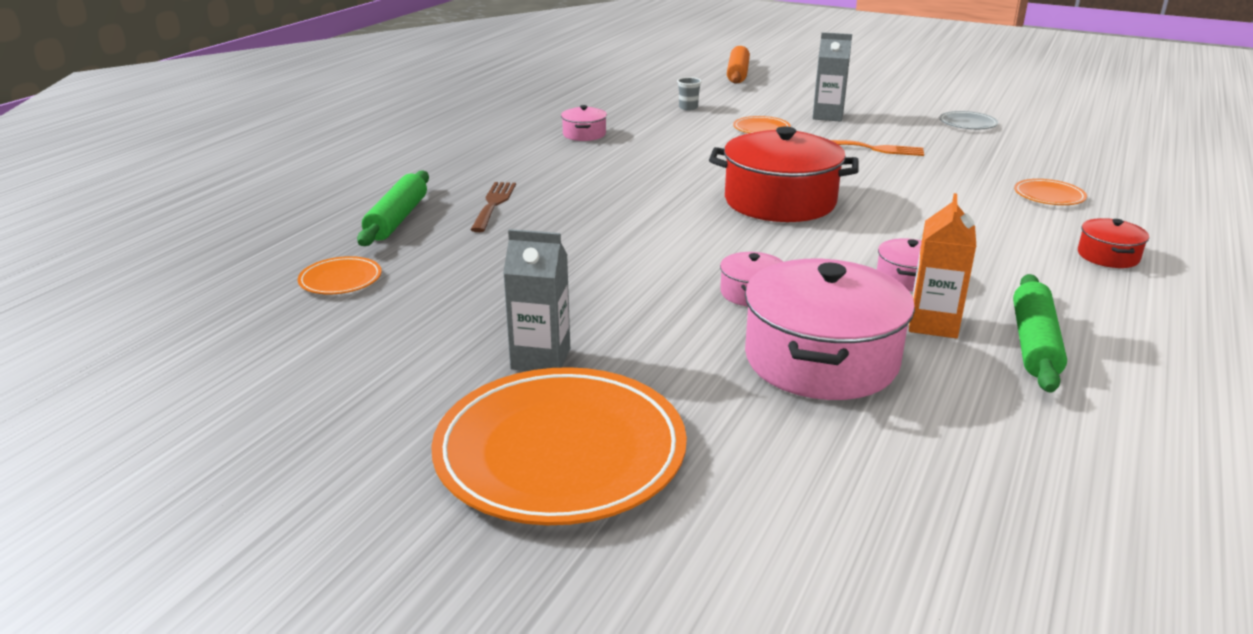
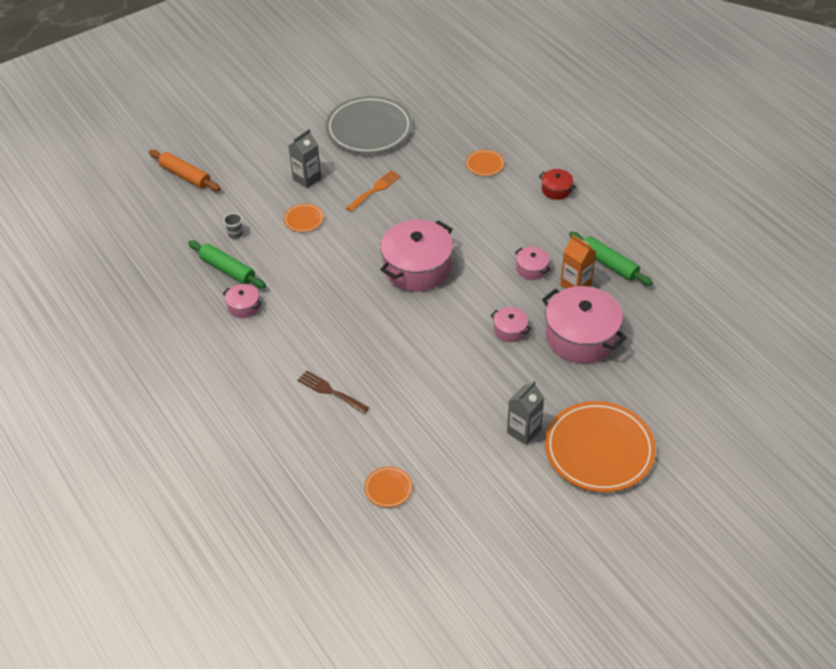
camera: 60 degrees left, 20 degrees up
green rolling pin [357,170,429,246] -> green rolling pin moved to [188,241,266,288]
red pot [709,126,859,222] -> pink pot [380,219,453,291]
grey plate [940,111,998,129] -> grey plate [326,96,413,154], size x2.31

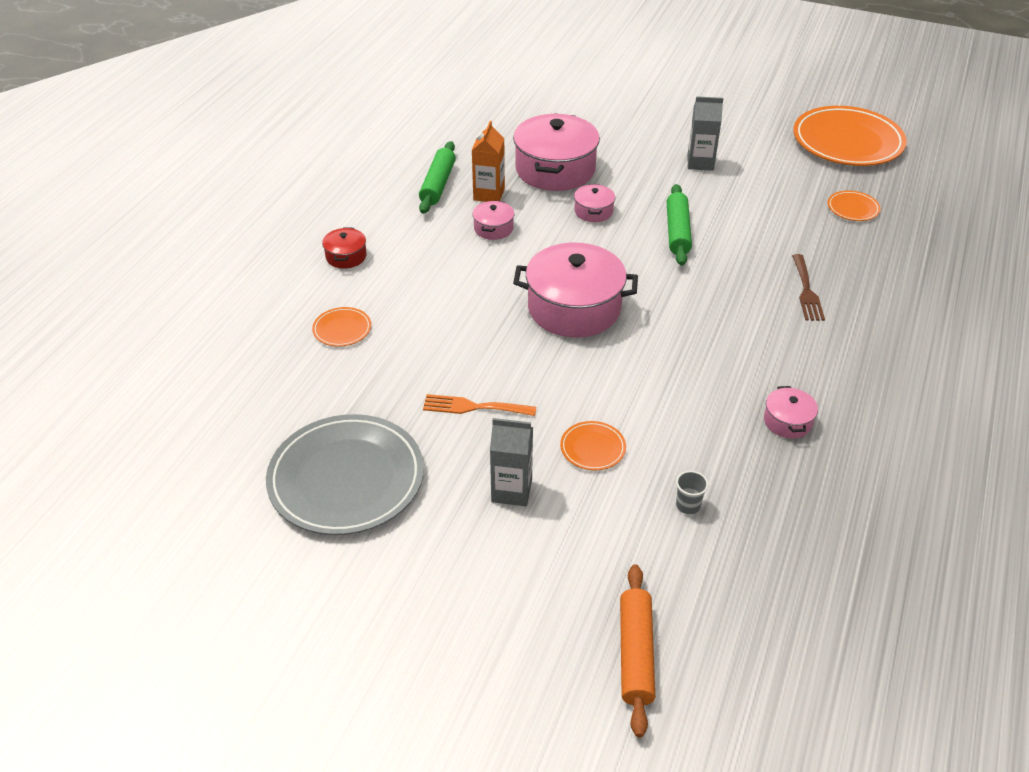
camera: 125 degrees left, 5 degrees down
green rolling pin [188,241,266,288] -> green rolling pin moved to [667,184,692,266]
orange plate [545,401,656,492] -> orange plate moved to [793,106,907,166]

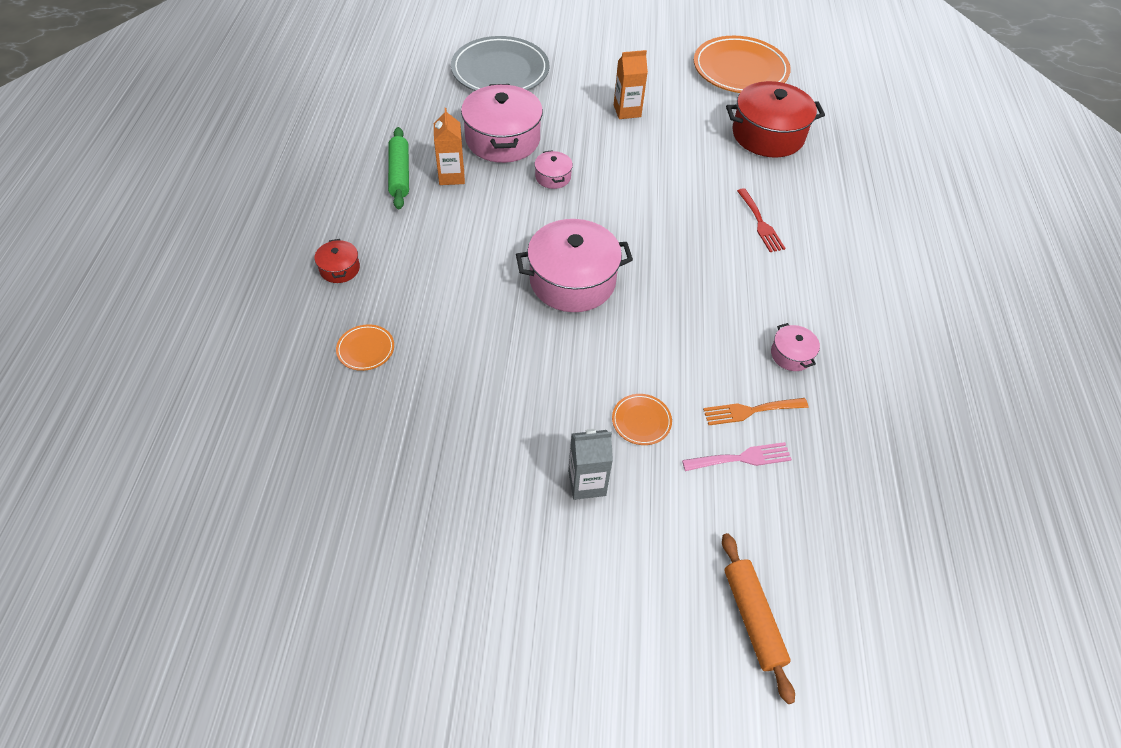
camera: 20 degrees left, 10 degrees up
grey plate [266,414,424,535] -> grey plate moved to [451,36,549,91]
orange fork [423,394,536,416] -> orange fork moved to [703,398,808,425]
pink pot [472,200,515,240] -> none
green rolling pin [667,184,692,266] -> none
grey cup [676,471,709,514] -> pink fork [682,442,792,471]
grey carton [687,96,724,171] -> orange carton [614,50,648,119]
brown fork [792,254,825,321] -> red fork [737,188,785,252]
orange plate [828,190,880,221] -> red pot [726,81,825,157]

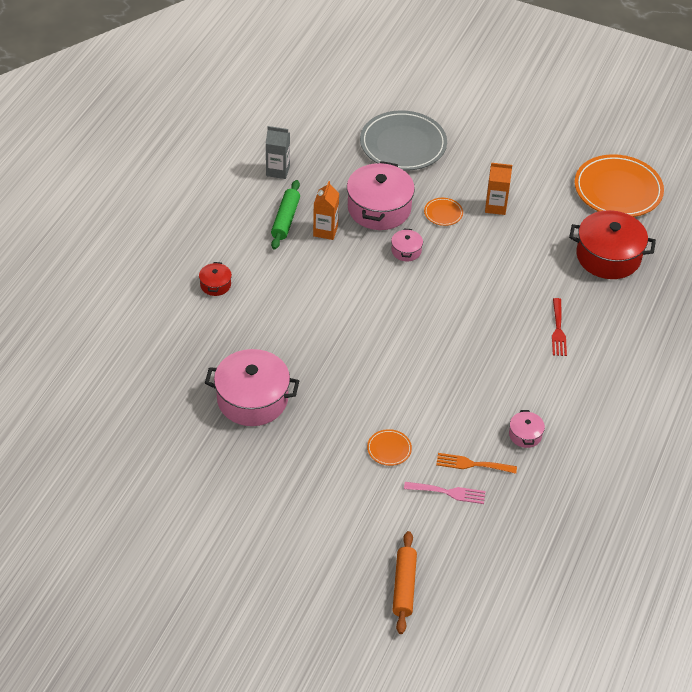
camera: 20 degrees right, 5 degrees down
orange plate [336,324,394,371] -> orange plate moved to [424,198,463,226]
pink pot [516,219,633,312] -> pink pot moved to [205,349,299,426]
grey carton [568,429,613,500] -> grey carton moved to [266,126,290,179]

